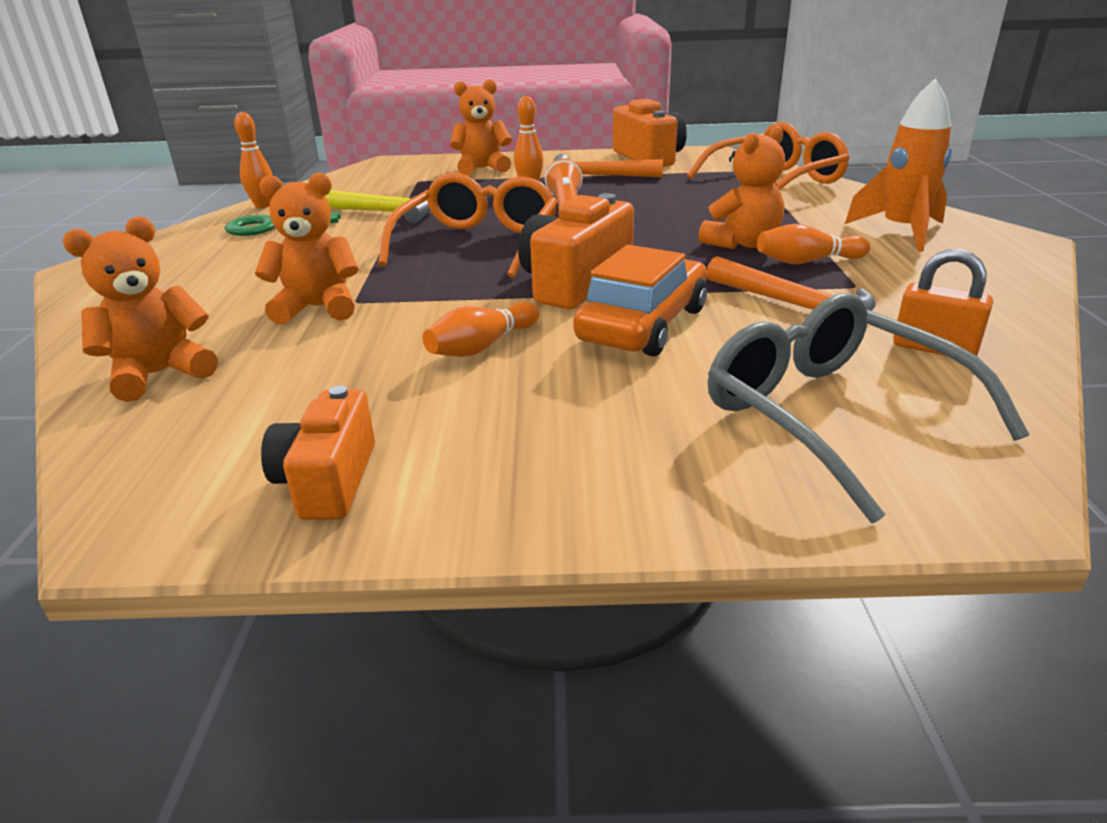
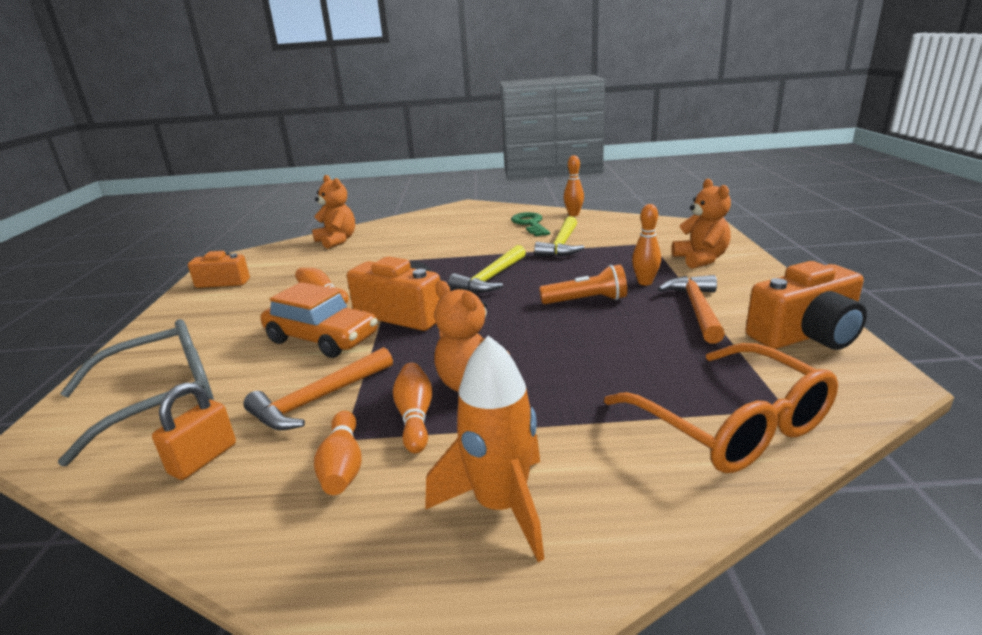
camera: 90 degrees right, 5 degrees down
orange teddy bear [255,173,359,324] -> none
orange glasses [378,173,557,278] -> yellow hammer [448,245,526,293]
none -> orange bowling pin [314,411,362,495]

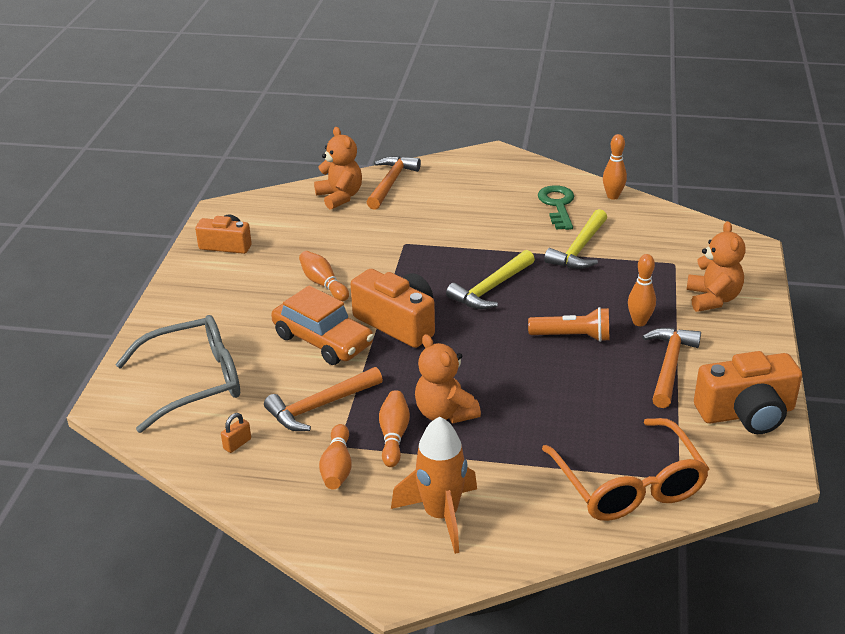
camera: 10 degrees right, 10 degrees up
orange padlock [152,382,236,480] -> orange padlock [221,413,251,453], size x0.61
none -> orange hammer [366,156,421,210]

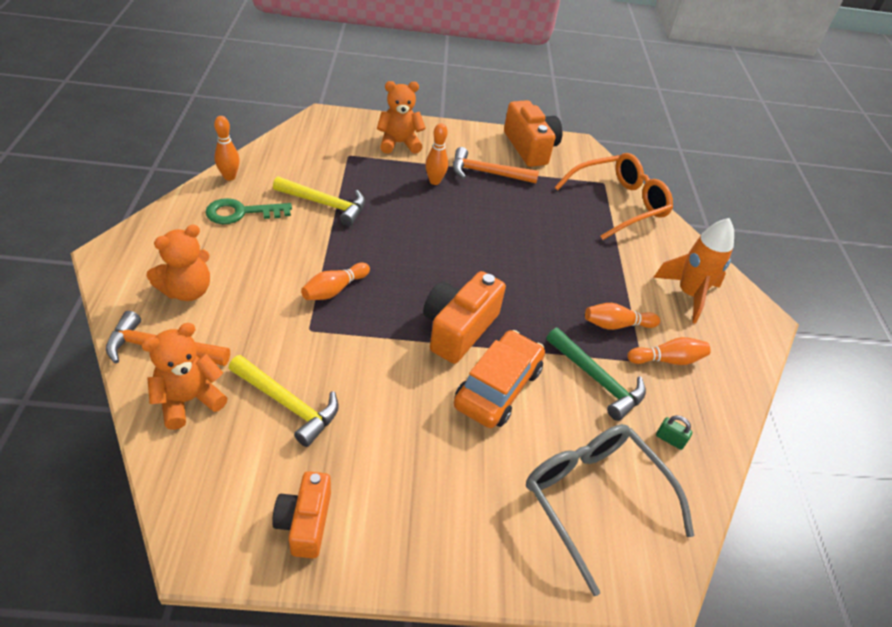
camera: 105 degrees left, 10 degrees up
orange padlock [221,413,251,453] -> green padlock [656,415,692,450]
orange hammer [264,367,383,431] -> green hammer [547,328,646,421]
orange bowling pin [299,251,349,301] -> orange bowling pin moved to [301,263,370,300]
orange teddy bear [415,334,481,423] -> orange teddy bear moved to [146,225,210,301]
yellow hammer [446,250,535,309] -> yellow hammer moved to [229,355,339,447]
orange flashlight [528,307,609,342] -> none

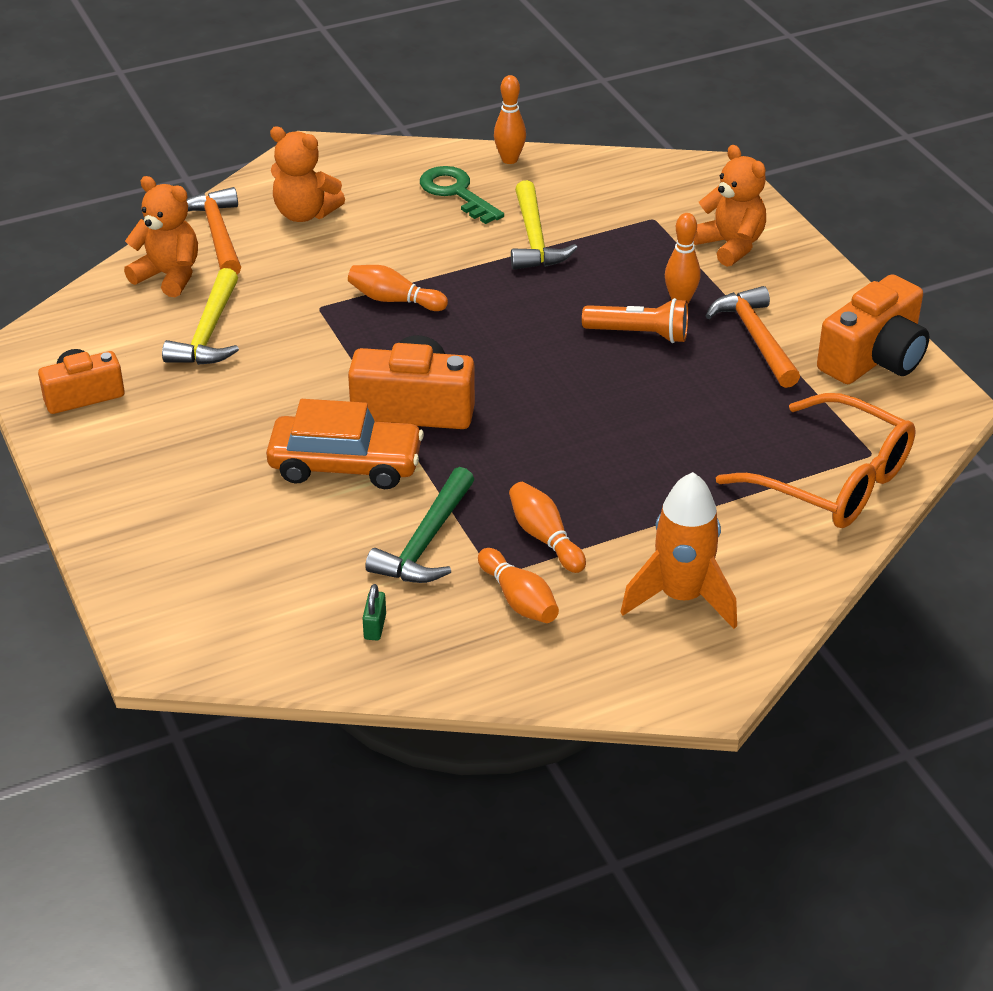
camera: 70 degrees right, 5 degrees down
grey glasses [526,424,694,596] -> none
none -> orange flashlight [582,298,688,343]

